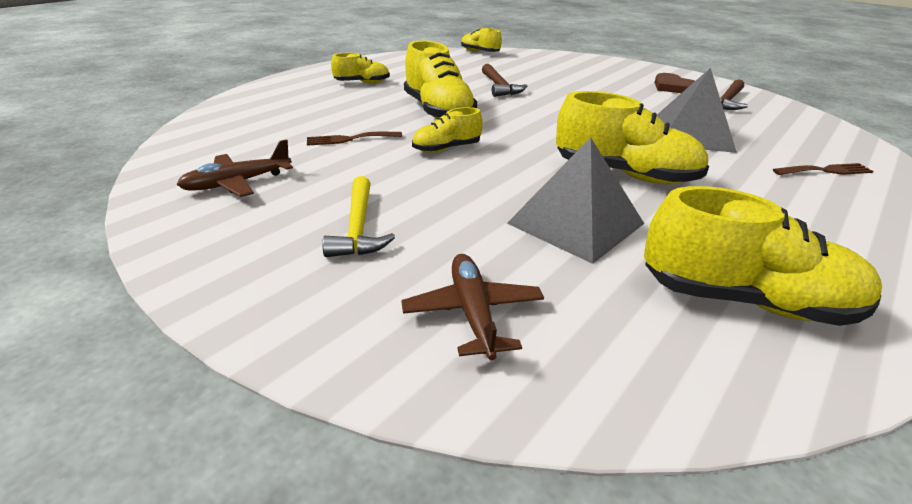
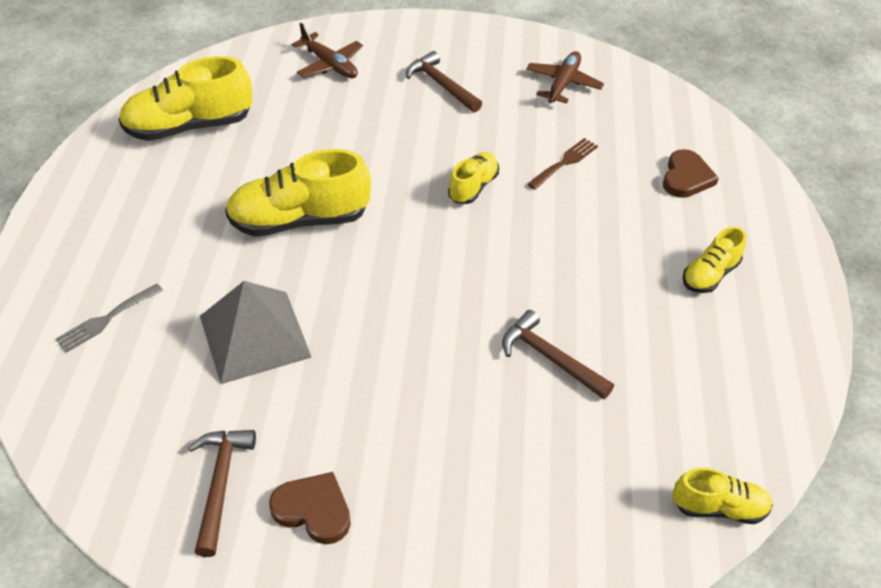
camera: 145 degrees right, 15 degrees up
yellow hammer [322,176,395,257] -> brown hammer [406,51,482,113]
yellow shoe [404,40,477,119] -> none
grey pyramid [507,137,644,264] -> none
brown fork [773,163,874,175] -> grey fork [55,284,163,353]
none -> brown heart [663,149,719,198]

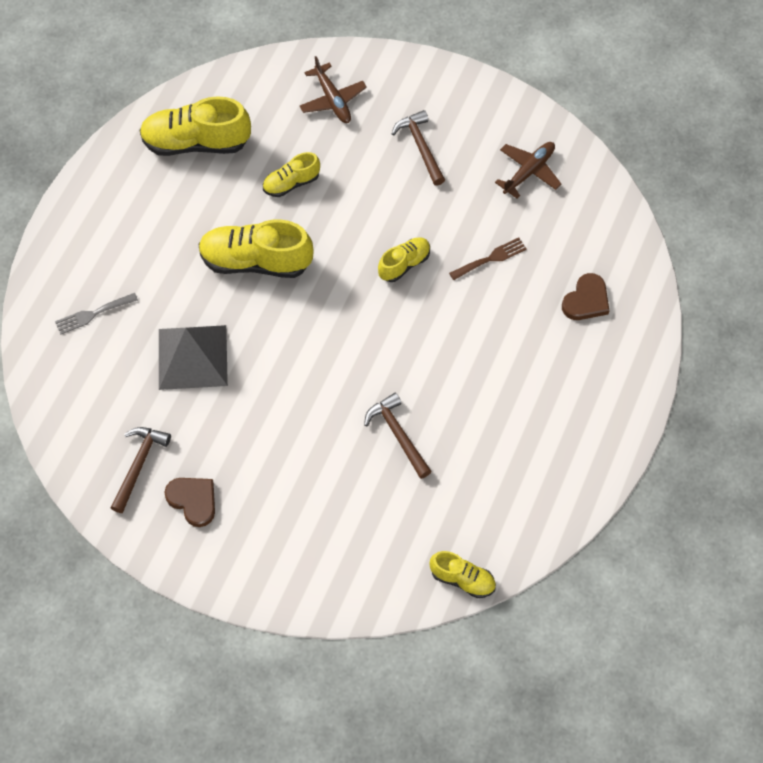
camera: 20 degrees right, 15 degrees up
yellow shoe [683,227,746,293] -> yellow shoe moved to [263,152,320,197]

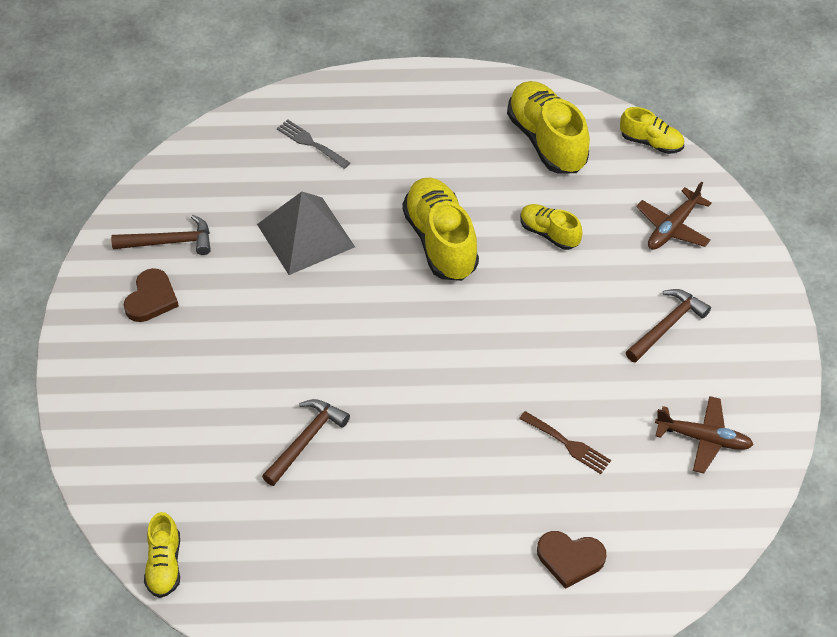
camera: 65 degrees right, 10 degrees down
yellow shoe [378,237,430,282] -> yellow shoe moved to [620,107,684,154]

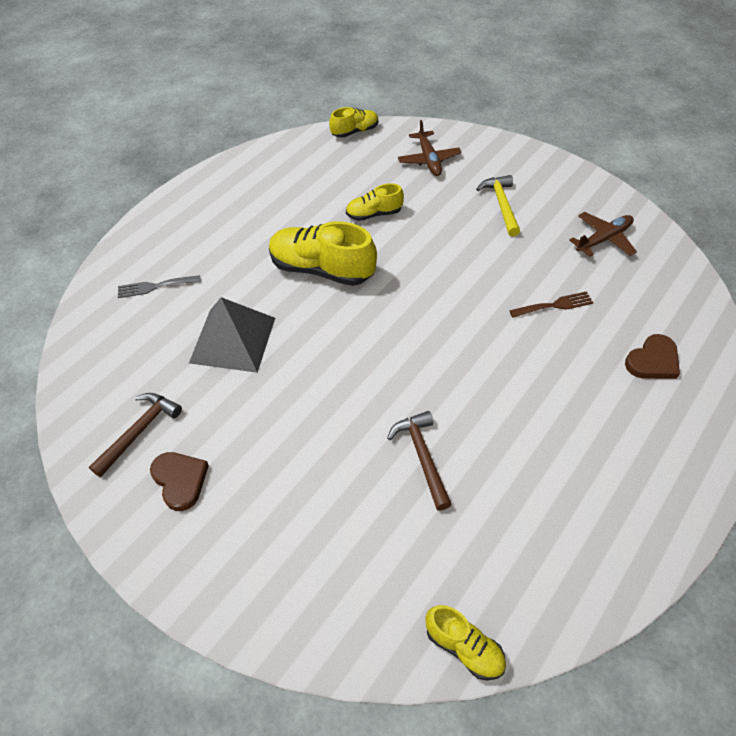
camera: 50 degrees left, 0 degrees up
yellow shoe [507,81,590,173] -> none
brown hammer [626,289,711,363] -> yellow hammer [476,175,520,237]

